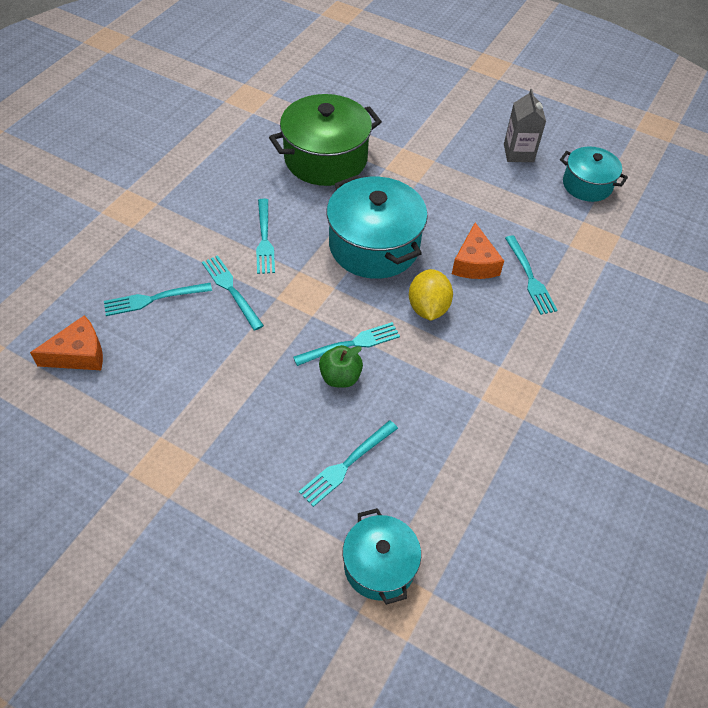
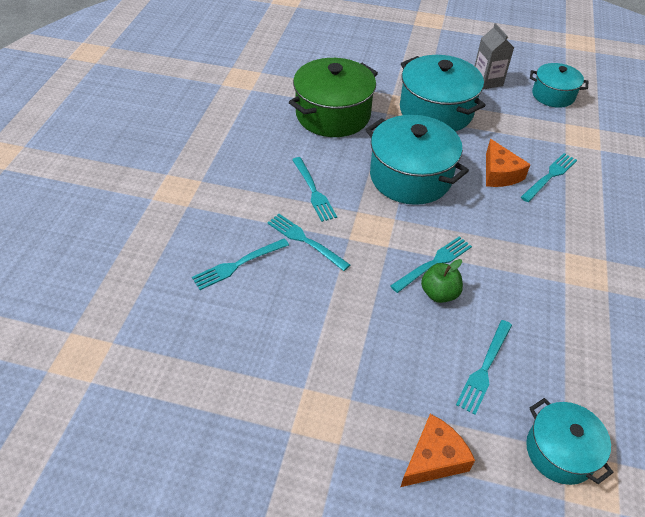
camera: 15 degrees left, 5 degrees down
orange cheese [30,315,103,370] -> orange cheese moved to [401,414,475,487]
yellow lemon [409,269,453,321] -> none
turquoise fork [505,236,558,315] -> turquoise fork turned 105 degrees counterclockwise [521,153,577,202]
none -> turquoise pot [400,55,486,132]

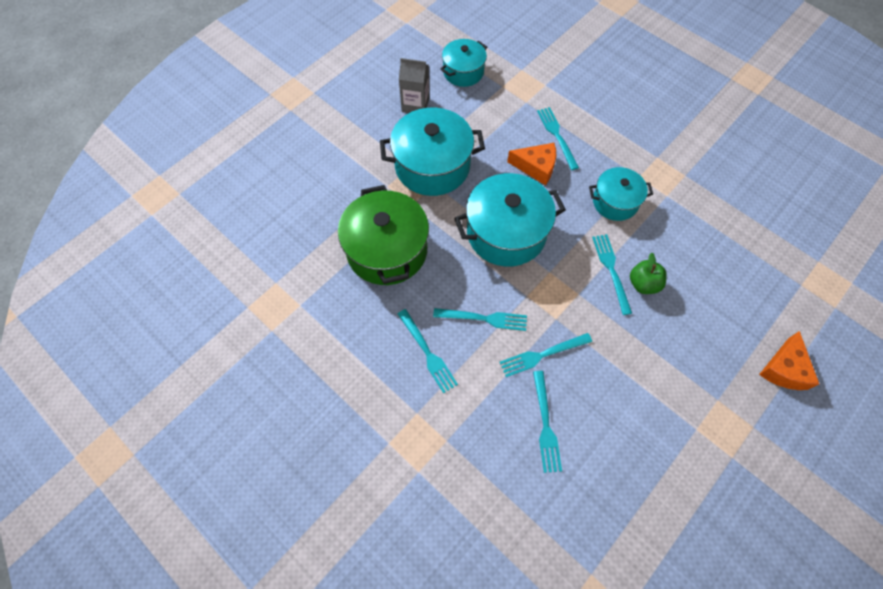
camera: 60 degrees left, 15 degrees up
orange cheese [401,414,475,487] -> orange cheese turned 150 degrees counterclockwise [759,331,819,390]
turquoise fork [456,320,512,415] -> turquoise fork moved to [398,309,458,393]
turquoise pot [526,398,613,485] -> turquoise pot moved to [589,167,653,221]

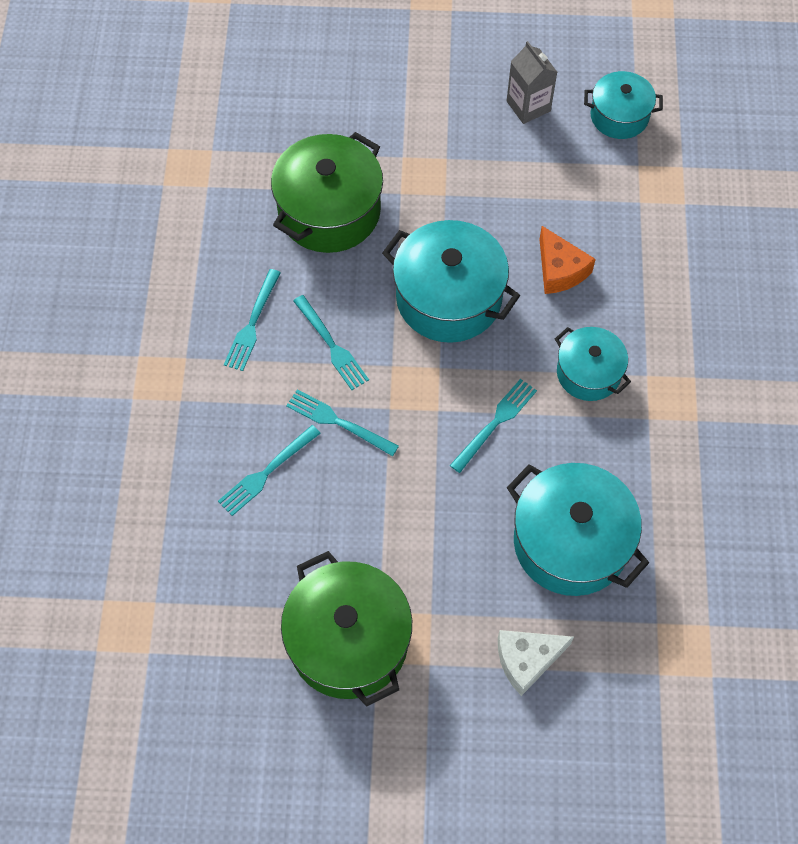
camera: 50 degrees right, 0 degrees up
turquoise pot [380,108,485,196] -> turquoise pot moved to [507,463,649,596]
turquoise fork [537,107,579,170] -> none
green apple [630,253,667,294] -> none
orange cheese [759,331,819,390] -> white cheese [498,630,574,696]
none -> green pot [281,551,412,707]

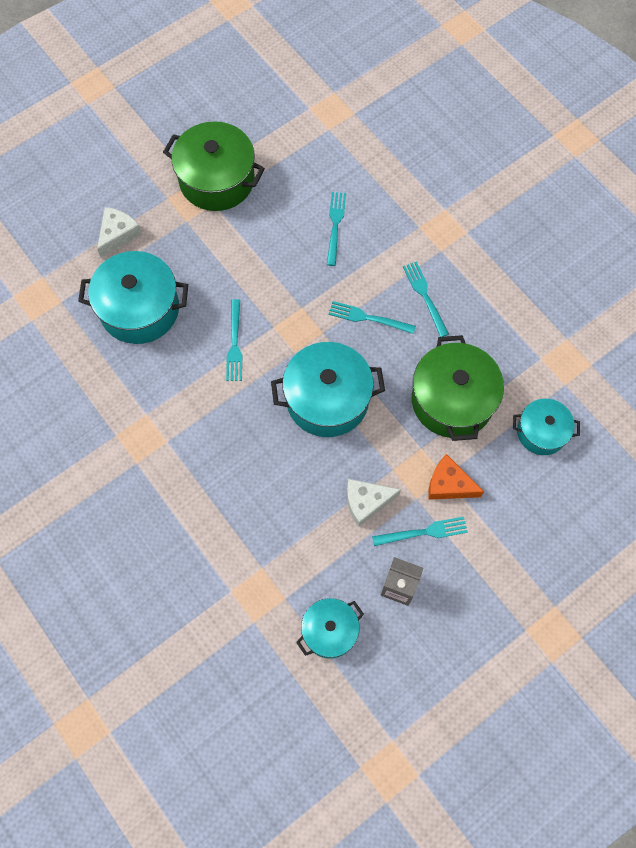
camera: 140 degrees right, 5 degrees up
turquoise fork [286,389,399,456] -> turquoise fork moved to [372,517,468,546]
orange cheese [539,226,596,294] -> orange cheese moved to [428,454,484,500]
turquoise pot [555,327,631,401] -> turquoise pot moved to [513,399,580,455]
none -> white cheese [347,479,401,527]

